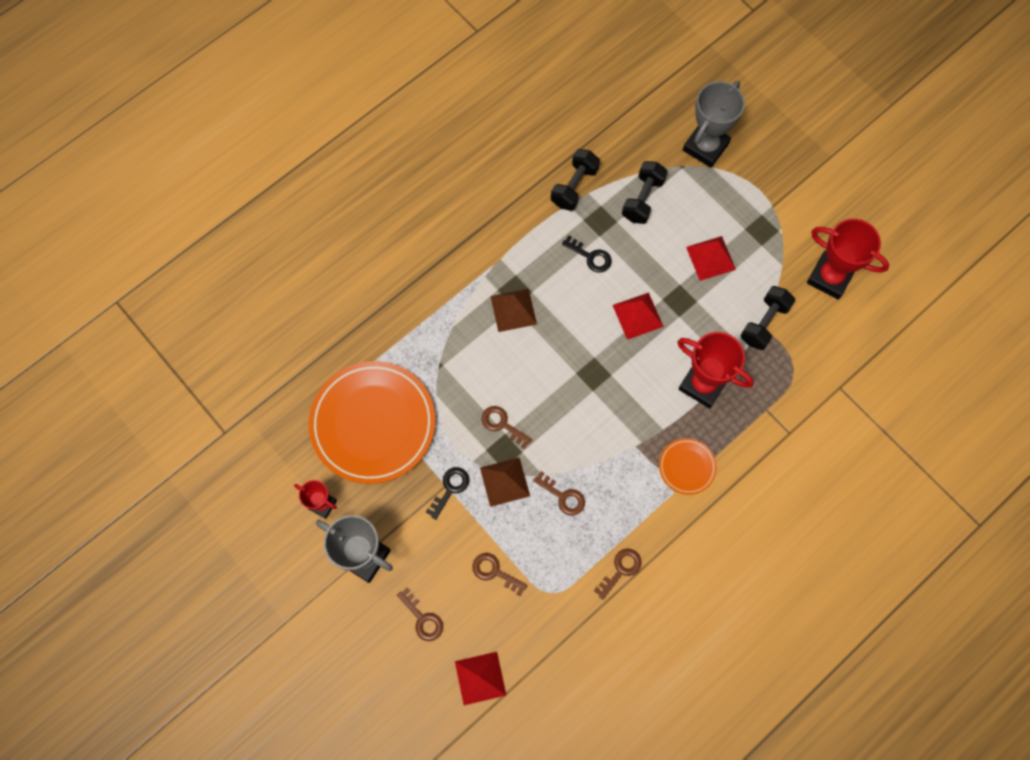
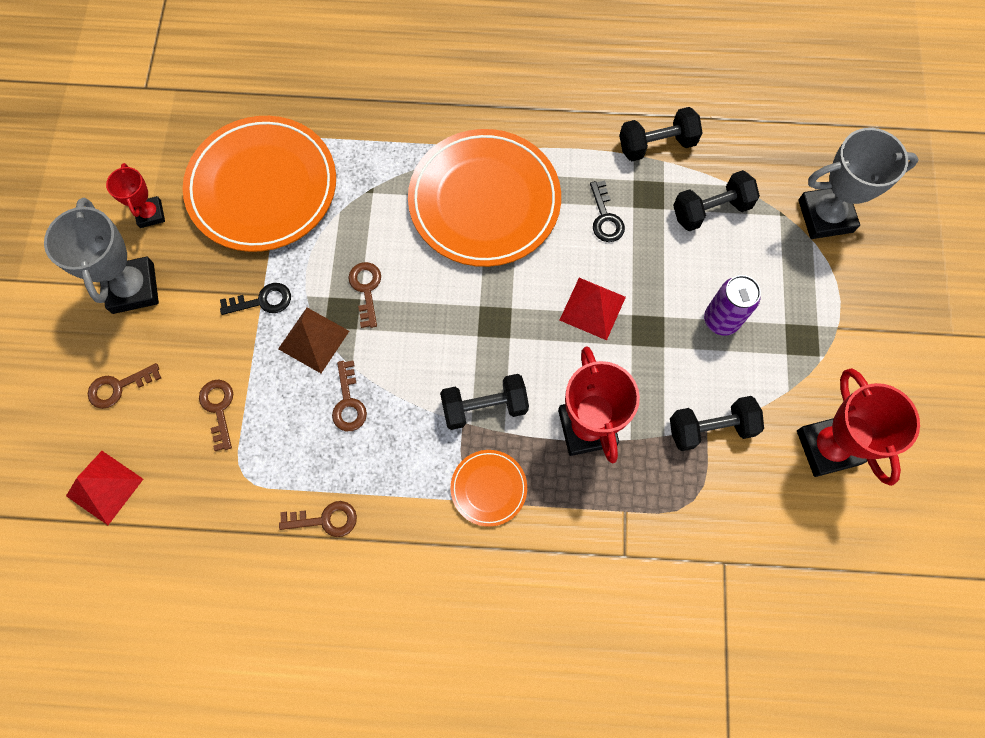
camera: 45 degrees right, 0 degrees up
brown key [397,587,443,641] -> brown key turned 60 degrees clockwise [88,363,161,409]
brown pyramid [491,289,537,332] -> orange plate [408,129,561,267]
red pyramid [686,236,736,281] -> purple can [704,275,761,336]
none -> black dumbbell [440,374,529,430]

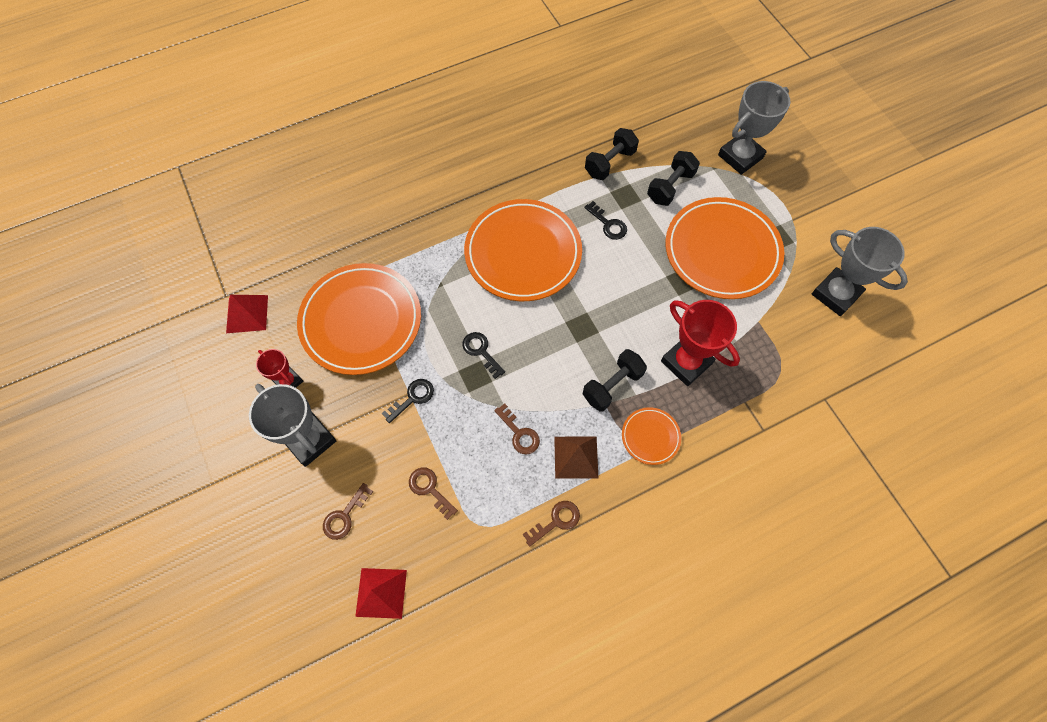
camera: 30 degrees left, 5 degrees down
brown pyramid [278,308,349,373] -> brown pyramid moved to [554,437,598,479]
brown key [348,262,381,328] -> black key [463,332,505,379]
red pyramid [560,278,626,340] -> red pyramid moved to [226,295,268,333]
black dumbbell [670,396,764,451] -> none
purple can [704,275,761,336] -> orange plate [665,197,785,299]
red trophy [797,368,920,486] -> grey trophy [812,227,908,316]

